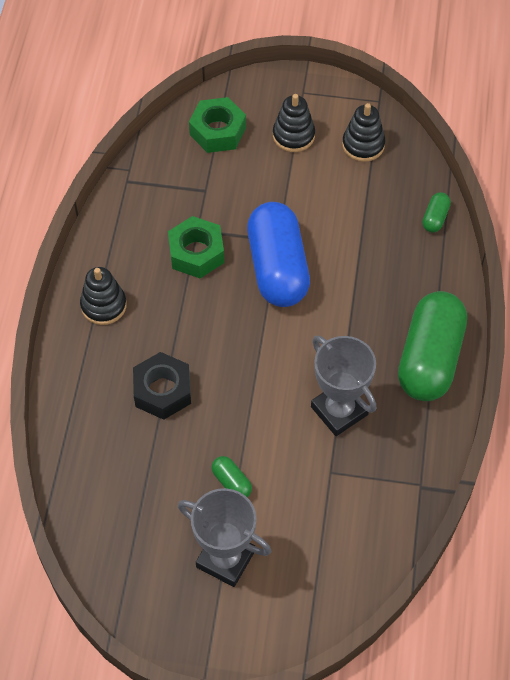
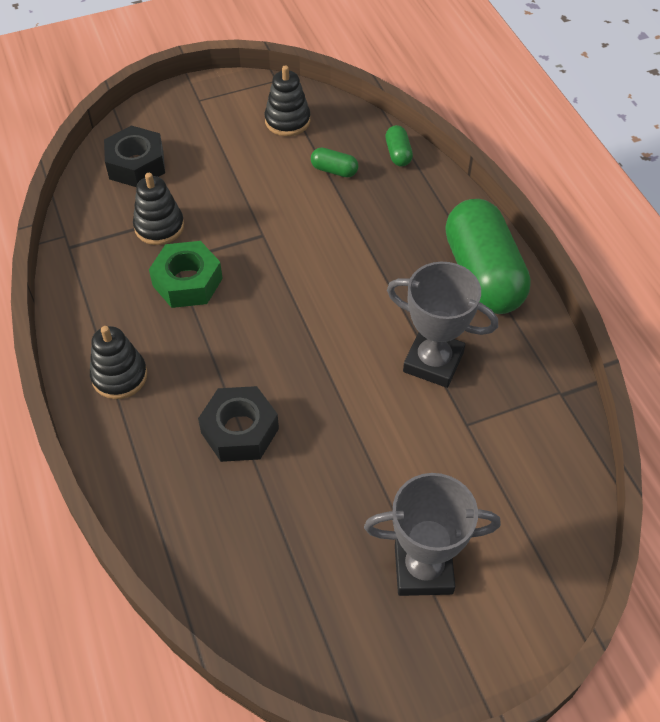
camera: 30 degrees left, 5 degrees down
green nut [189,97,246,153] -> black nut [104,125,165,187]
green capsule [212,456,252,497] -> green capsule moved to [311,147,359,177]
blue capsule [247,202,310,307] -> none
black stacking toy [273,94,315,152] -> black stacking toy moved to [133,173,184,245]

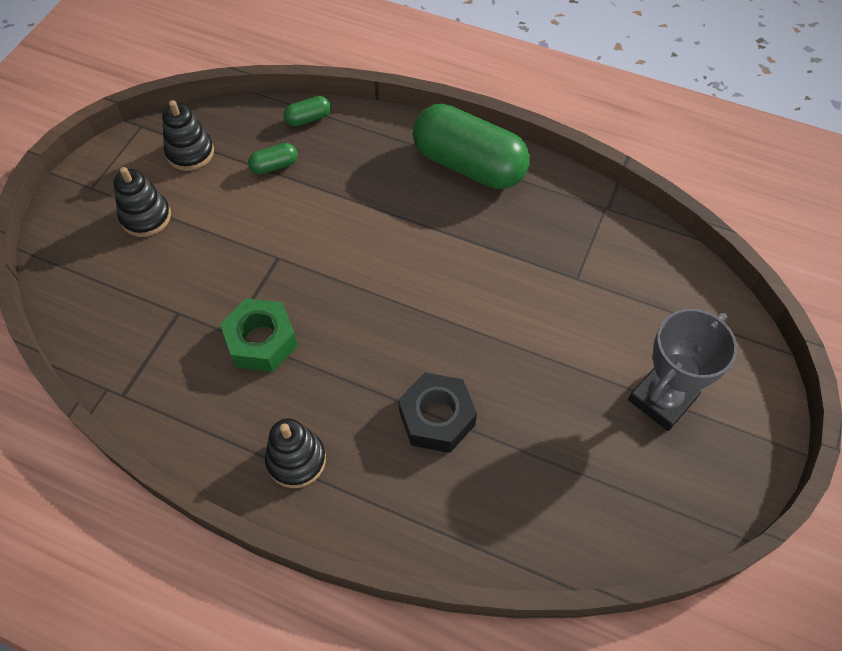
camera: 45 degrees left, 5 degrees up
black nut [104,125,165,187] -> none
black stacking toy [133,173,184,245] -> black stacking toy moved to [113,167,171,237]
green capsule [385,125,413,166] -> green capsule turned 60 degrees counterclockwise [283,96,331,127]
grey trophy [387,262,498,388] -> none

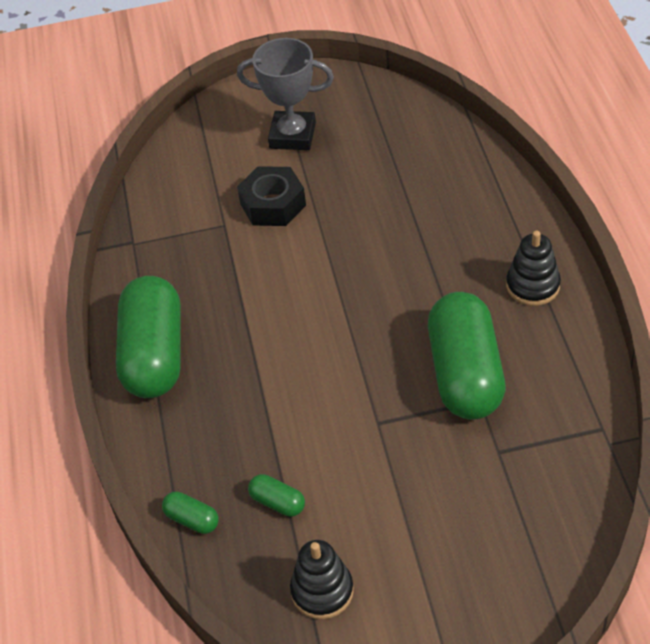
camera: 120 degrees left, 10 degrees down
black stacking toy [113,167,171,237] -> none
green nut [220,298,298,372] -> green capsule [428,292,505,420]
black nut [398,373,477,453] -> black nut moved to [237,166,306,226]

